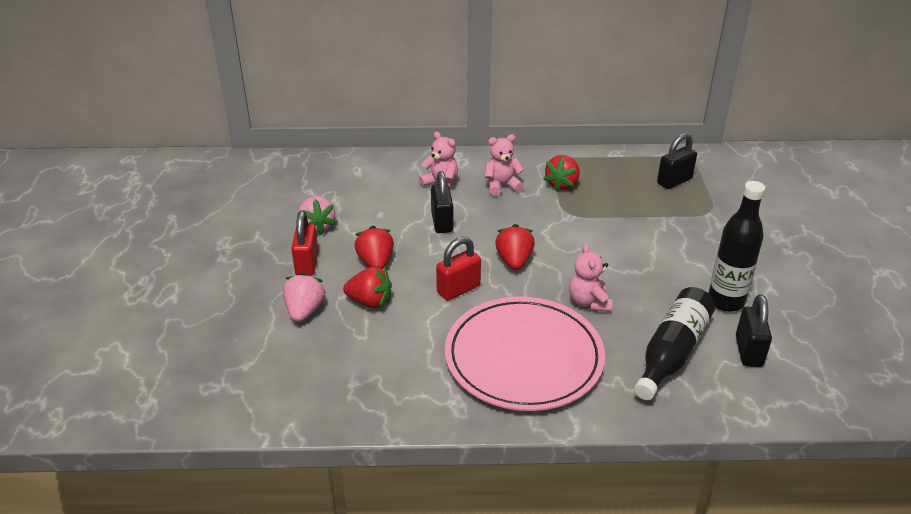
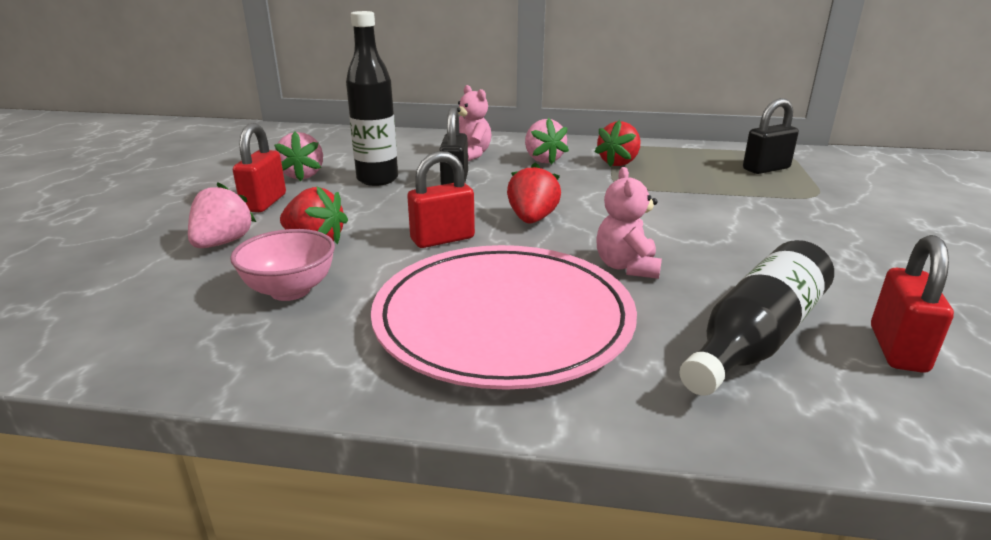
camera: 10 degrees right, 10 degrees down
red strawberry [354,226,394,270] -> none
pink teddy bear [485,134,524,196] -> pink strawberry [525,118,569,165]
black bottle [708,181,765,312] -> black bottle moved to [346,11,398,186]
black padlock [736,294,772,367] -> red padlock [871,235,954,373]
none -> pink bowl [230,229,335,301]

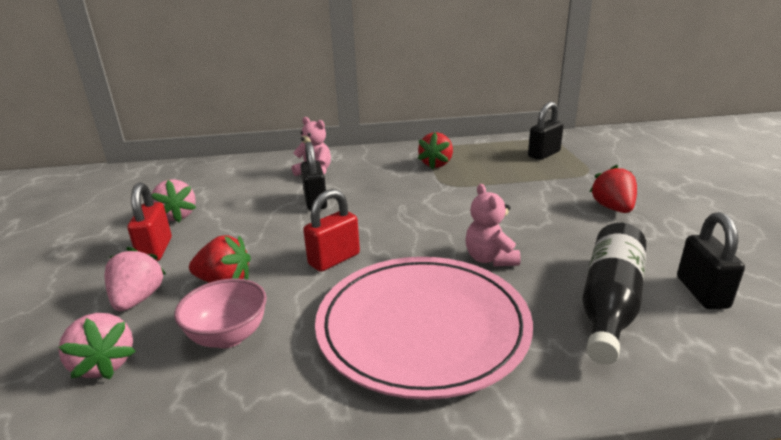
camera: 15 degrees left, 0 degrees up
black bottle [346,11,398,186] -> none
red strawberry [507,162,561,224] -> red strawberry moved to [589,165,637,213]
pink strawberry [525,118,569,165] -> pink strawberry moved to [58,313,136,379]
red padlock [871,235,954,373] -> black padlock [677,212,745,309]

